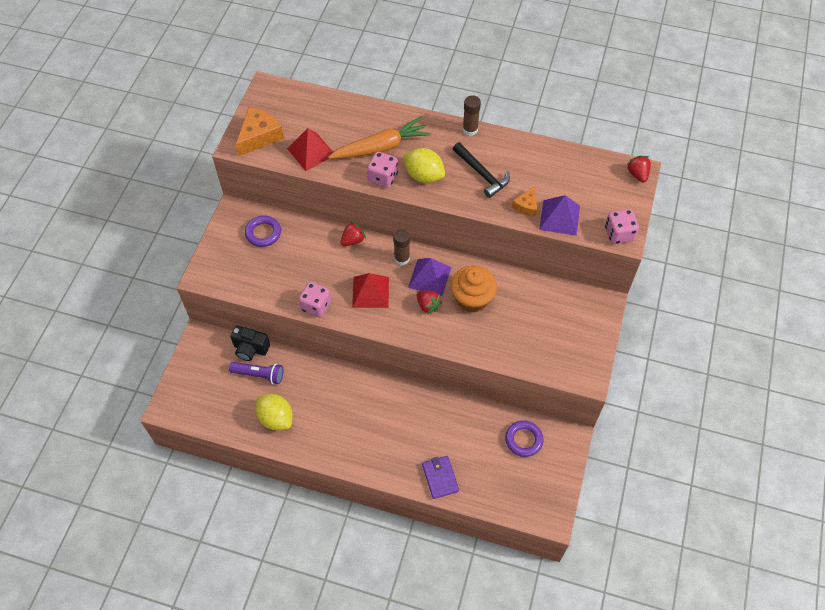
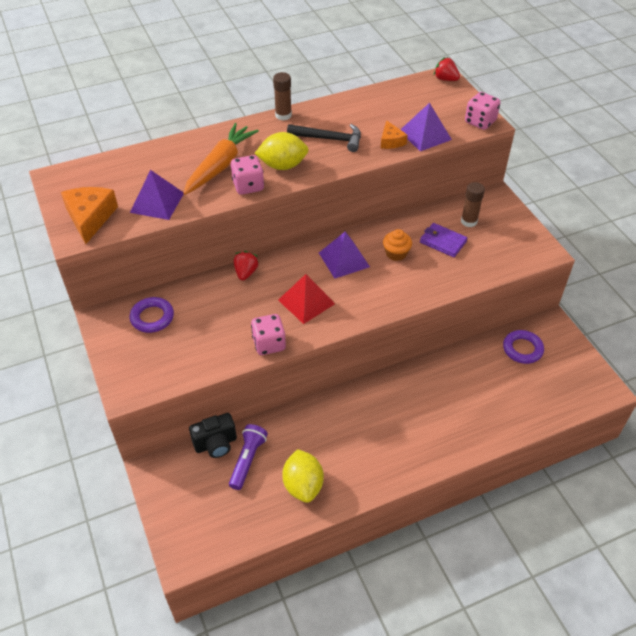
camera: 40 degrees left, 10 degrees down
purple flashlight [229,362,283,384] -> purple flashlight turned 45 degrees counterclockwise [229,424,268,490]
yellow lemon [256,394,293,430] -> yellow lemon turned 75 degrees clockwise [282,449,324,503]
red pyramid [287,128,333,171] -> purple pyramid [130,170,184,220]
brown glue stick [393,229,410,265] -> brown glue stick moved to [461,182,485,227]
red strawberry [417,290,442,314] -> none
purple wallet [422,456,459,499] -> purple wallet moved to [420,223,468,257]
orange cupcake [451,266,497,313] -> orange cupcake [383,229,412,261], size x0.59

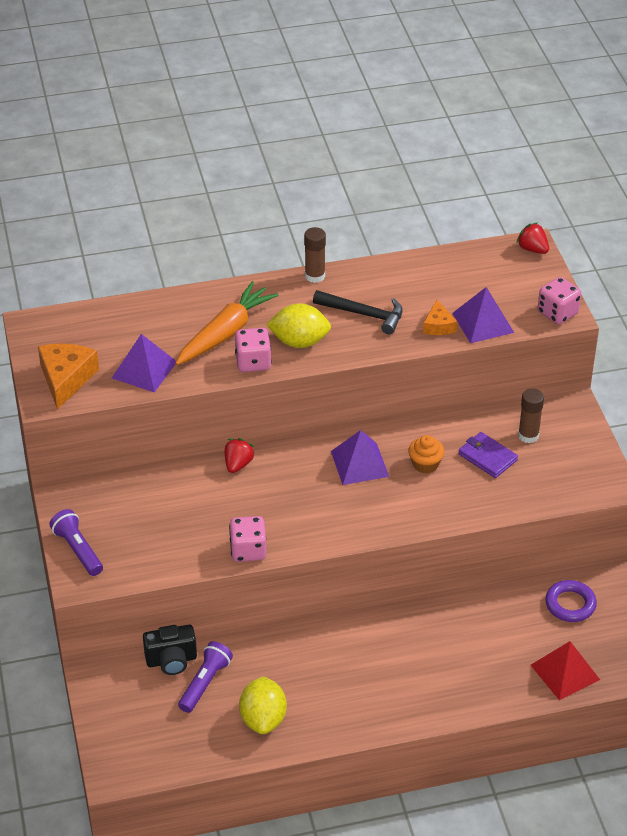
camera: 10 degrees right, 5 degrees down
purple ring [130,297,174,333] -> none
red pyramid [278,274,335,324] -> red pyramid moved to [531,641,600,700]
none -> purple flashlight [49,509,103,576]

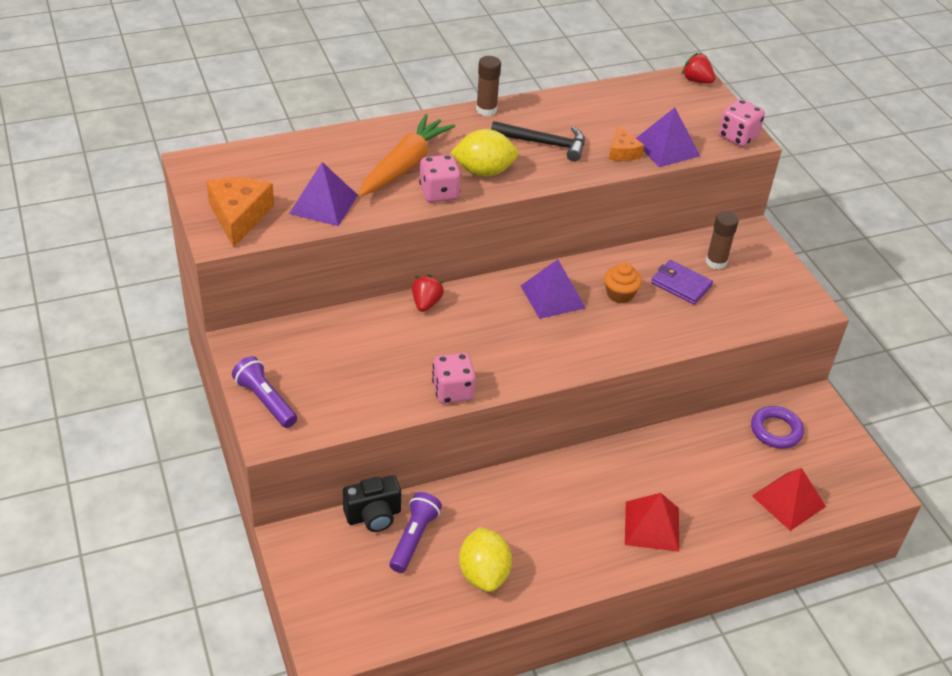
camera: 10 degrees left, 0 degrees up
none -> red pyramid [625,493,679,552]

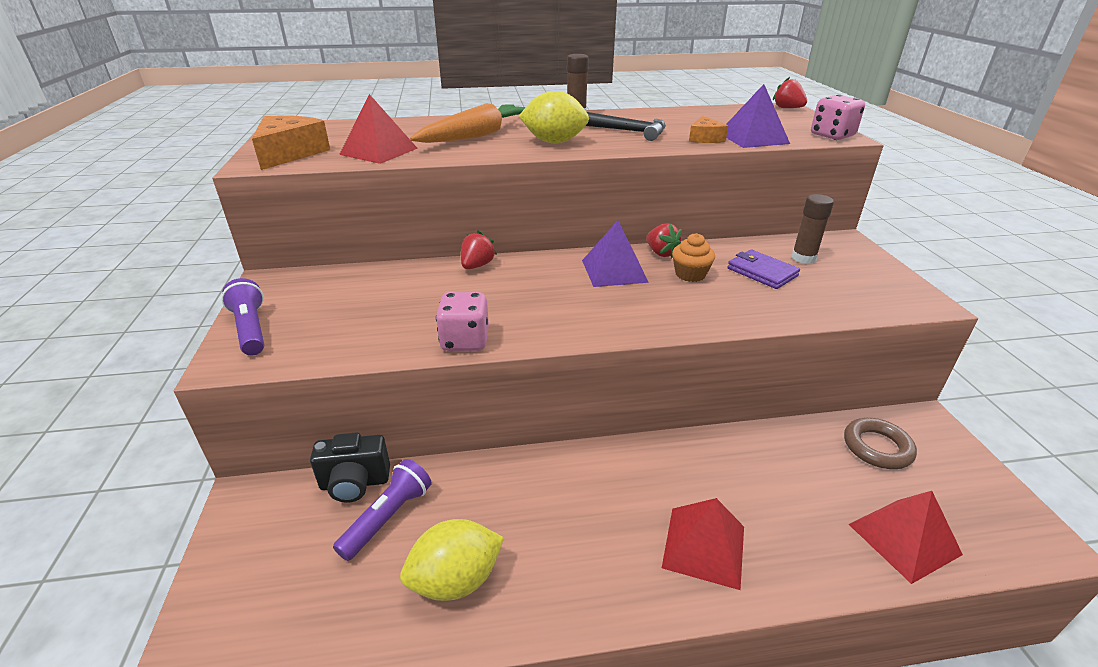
camera: 15 degrees right, 10 degrees down
purple pyramid [289,162,358,226] -> red pyramid [339,94,418,164]
pink dice [419,155,461,203] -> none
yellow lemon [459,527,512,592] -> yellow lemon turned 60 degrees clockwise [400,519,504,601]
purple ring [751,406,804,449] -> brown ring [844,418,917,469]
none -> red strawberry [646,223,682,258]

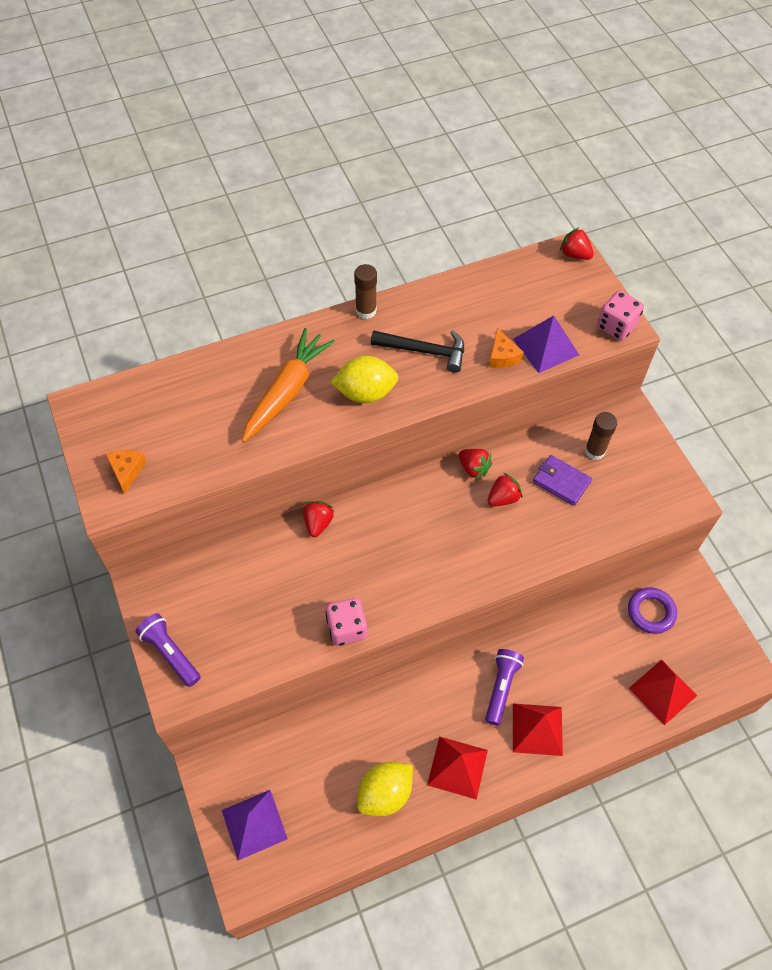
camera: 15 degrees left, 25 degrees up
orange cheese [252,116,330,170] -> orange cheese [106,450,146,494], size x0.57
black camera [310,432,390,502] -> none
purple flashlight [333,459,432,561] -> purple flashlight moved to [485,649,524,725]
red pyramid [339,94,418,164] -> red pyramid moved to [427,736,488,800]
purple pyramid [582,220,649,287] -> purple pyramid moved to [222,790,288,860]
orange cupcake [672,233,715,282] -> red strawberry [488,473,522,506]
brown ring [844,418,917,469] -> purple ring [628,587,677,634]

